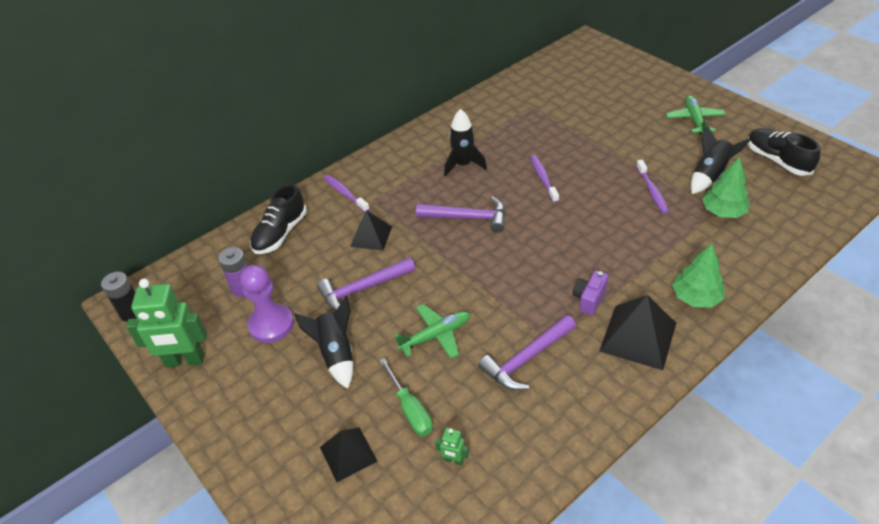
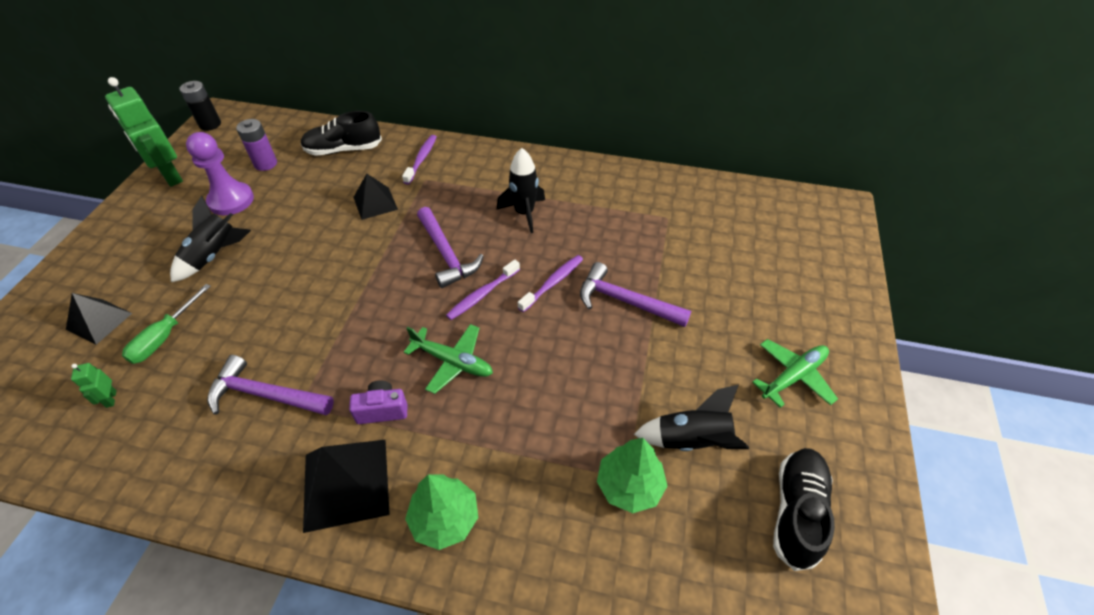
camera: 50 degrees right, 5 degrees up
purple hammer [317,257,415,313] -> purple hammer moved to [580,262,691,327]
green plane [394,304,470,359] -> green plane moved to [404,324,493,394]
purple toothbrush [636,160,669,214] -> purple toothbrush moved to [446,260,520,320]

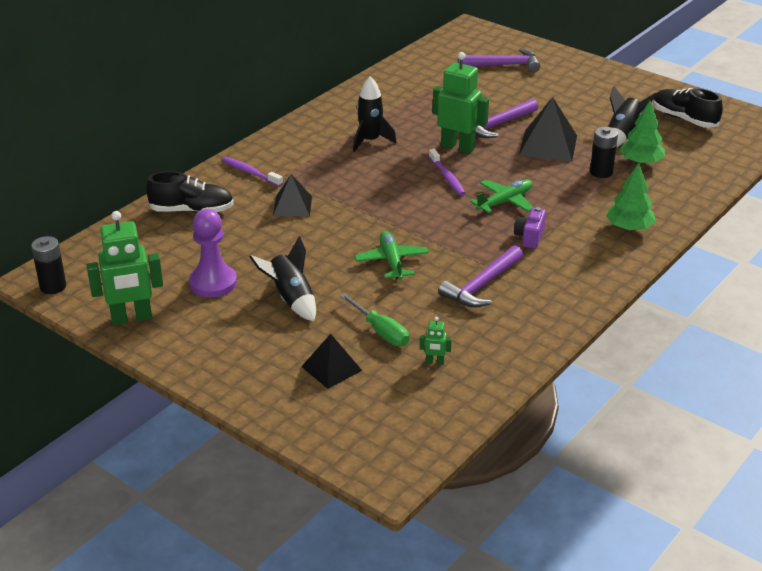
camera: 65 degrees left, 15 degrees down
purple battery [236,119,277,171] -> none
black shoe [301,111,382,156] -> black shoe turned 105 degrees counterclockwise [146,171,234,213]
black pyramid [303,440,390,533] -> black pyramid moved to [519,97,577,162]
purple hammer [417,207,483,288] -> purple hammer moved to [458,49,540,72]
purple toothbrush [518,255,583,312] -> green robot [433,52,489,154]
green plane [752,339,838,408] -> green plane moved to [355,231,429,280]
none -> black battery [590,127,618,178]

